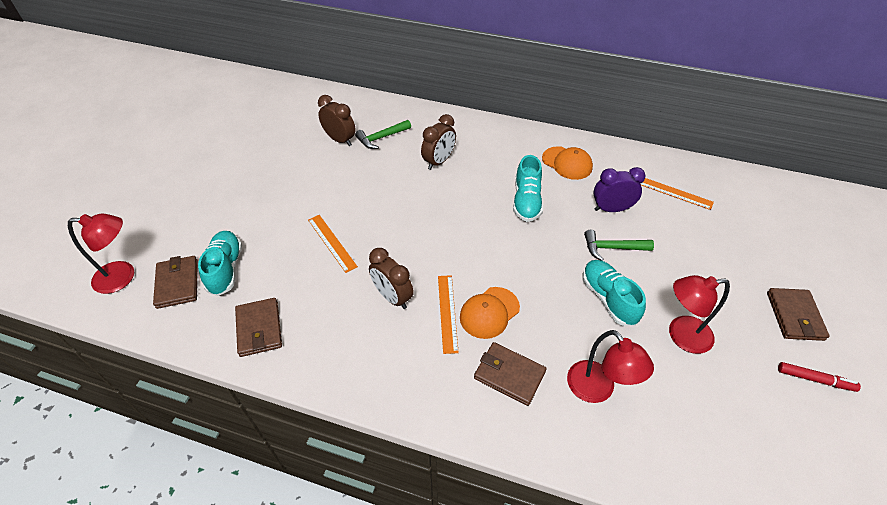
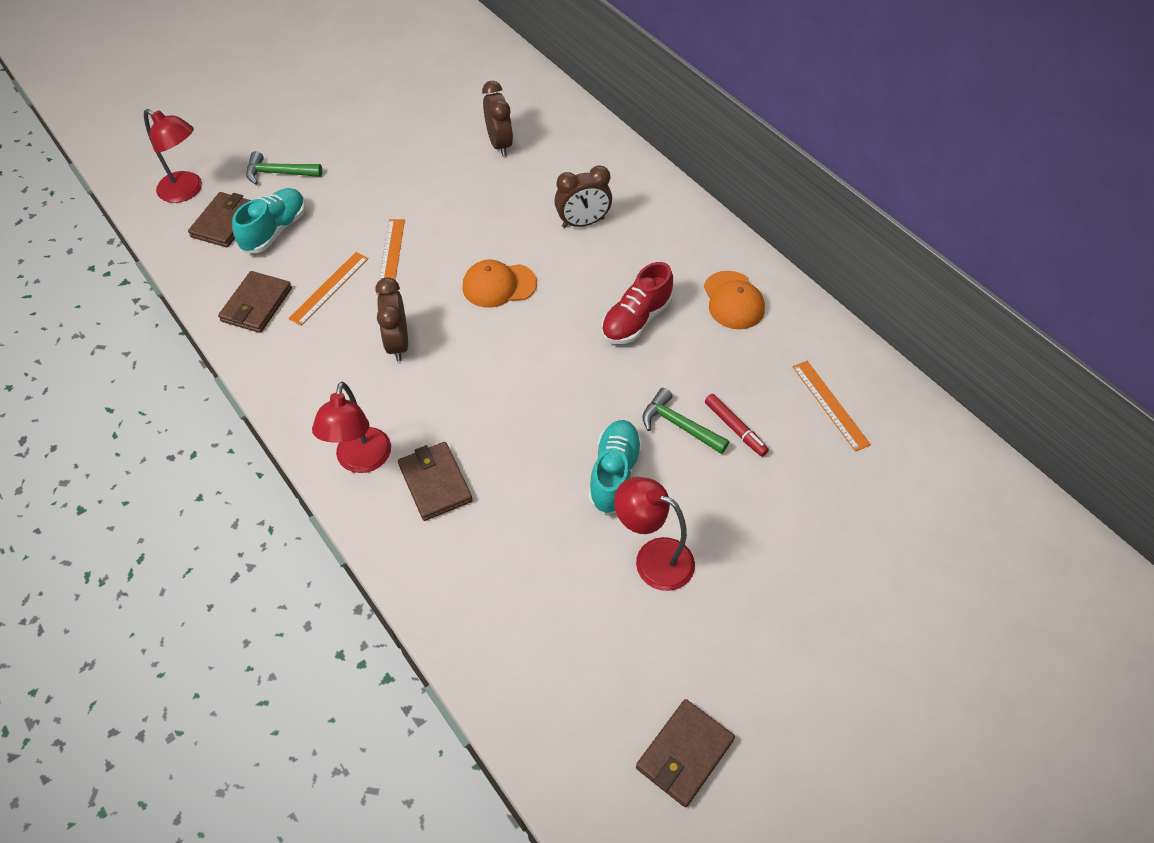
camera: 35 degrees right, 5 degrees up
green hammer [355,120,411,149] -> green hammer moved to [246,151,322,185]
orange ruler [438,275,459,354] -> orange ruler moved to [288,252,369,326]
orange cap [460,287,520,339] -> orange cap moved to [462,260,537,308]
turquoise shoe [513,155,543,222] -> red shoe [601,262,673,344]
red lamp [567,330,654,403] -> red lamp moved to [312,382,391,473]
purple clock [594,167,646,212] -> none
brown wallet [767,288,830,341] -> brown wallet moved to [636,699,735,807]
red marker [778,362,861,392] -> red marker moved to [705,394,769,457]

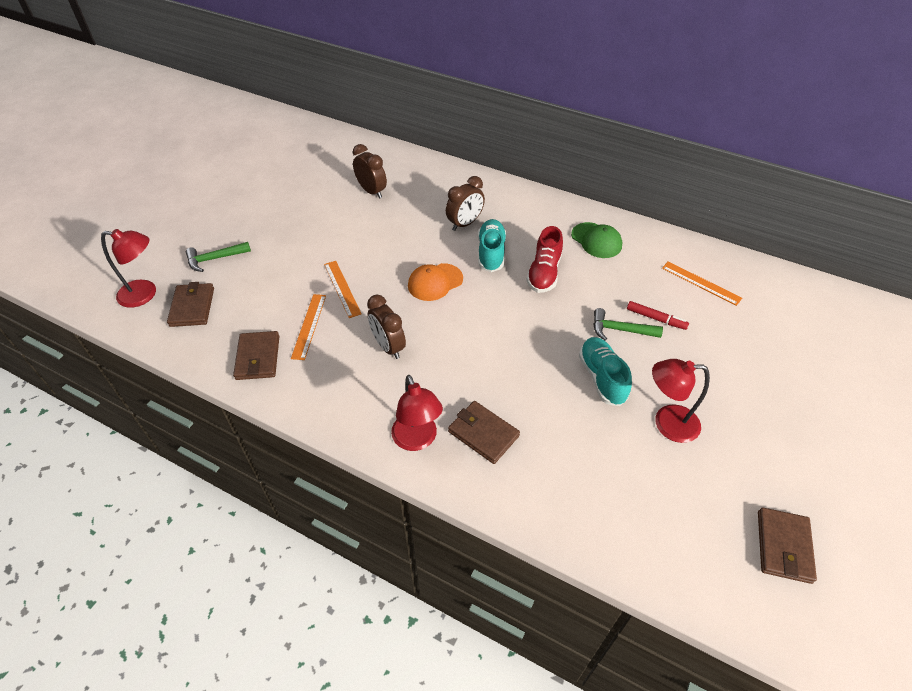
camera: 25 degrees left, 5 degrees down
turquoise shoe [232,188,306,253] -> turquoise shoe moved to [478,219,506,272]
orange cap [704,271,765,329] -> green cap [571,222,622,258]

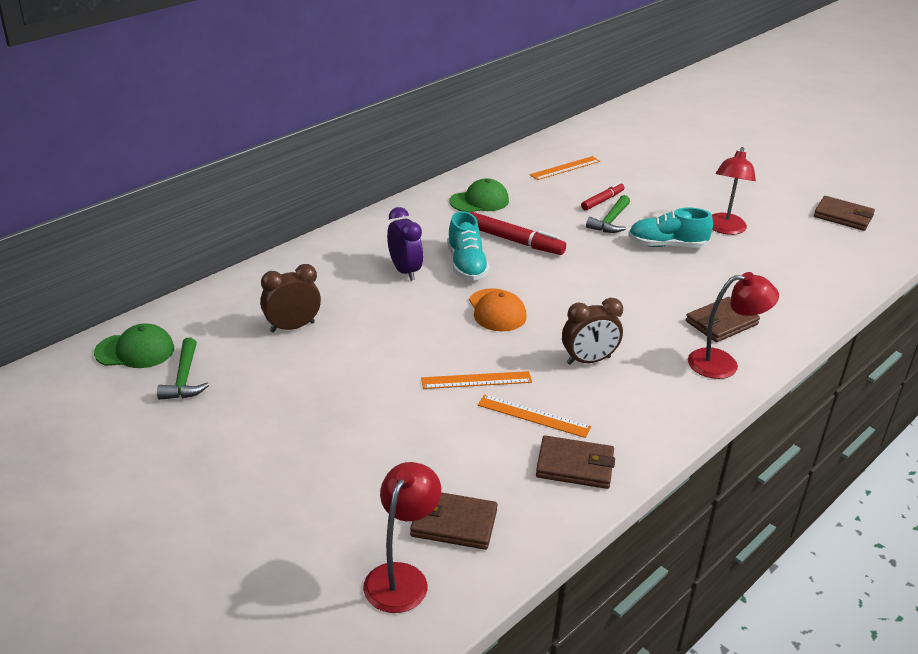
camera: 75 degrees left, 15 degrees down
green hammer [186,242,251,272] -> green hammer moved to [157,338,209,400]
brown clock [446,176,485,231] -> purple clock [387,207,423,281]
turquoise shoe [478,219,506,272] -> turquoise shoe turned 120 degrees counterclockwise [447,211,489,281]
red shoe [526,226,563,293] -> red marker [470,212,566,255]
none -> green cap [94,323,174,368]

